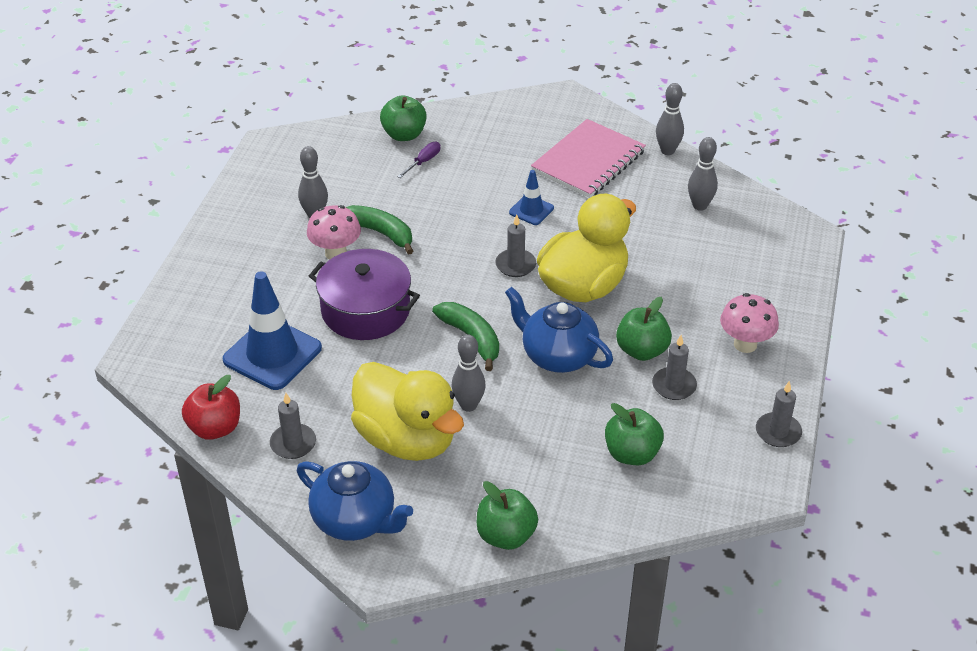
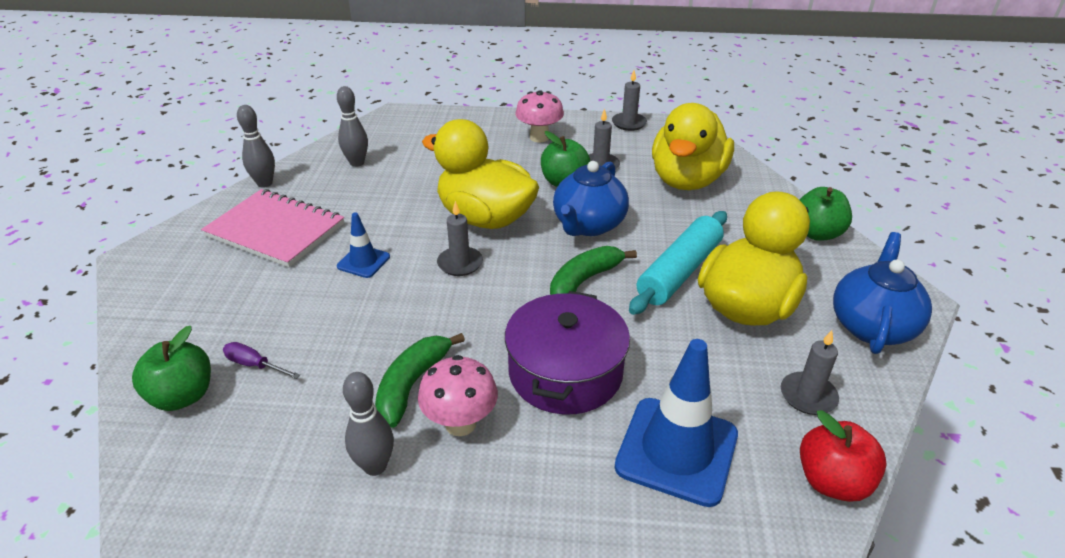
camera: 100 degrees left, 5 degrees down
grey bowling pin [452,335,486,412] -> turquoise rolling pin [629,211,727,315]
green apple [605,403,664,465] -> yellow duck [652,103,734,190]

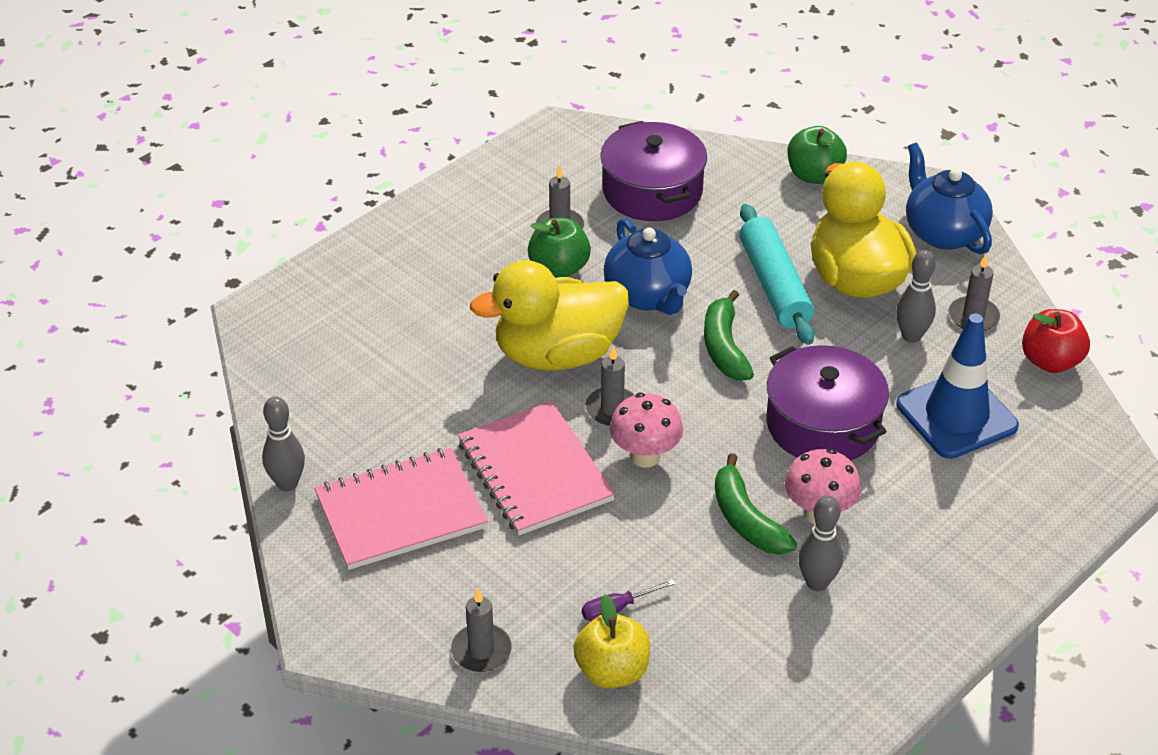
camera: 50 degrees left, 5 degrees up
green apple [132,326,211,411] -> yellow apple [573,594,650,688]
grey bowling pin [337,86,368,167] -> grey bowling pin moved to [896,250,936,343]
blue traffic cone [337,212,390,278] -> pink notebook [458,401,615,536]
pink mushroom [515,90,564,142] -> pink mushroom moved to [610,393,683,468]
grey candle [612,70,647,131] -> grey candle moved to [451,589,512,672]
yellow duck [652,103,734,190] -> purple pot [600,121,707,221]

